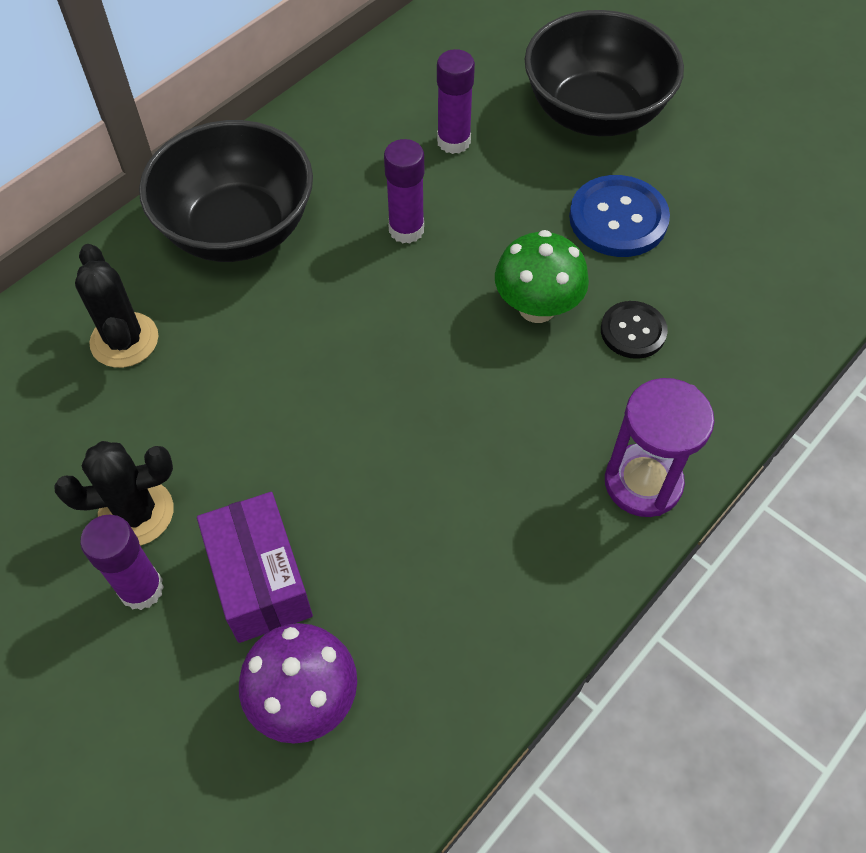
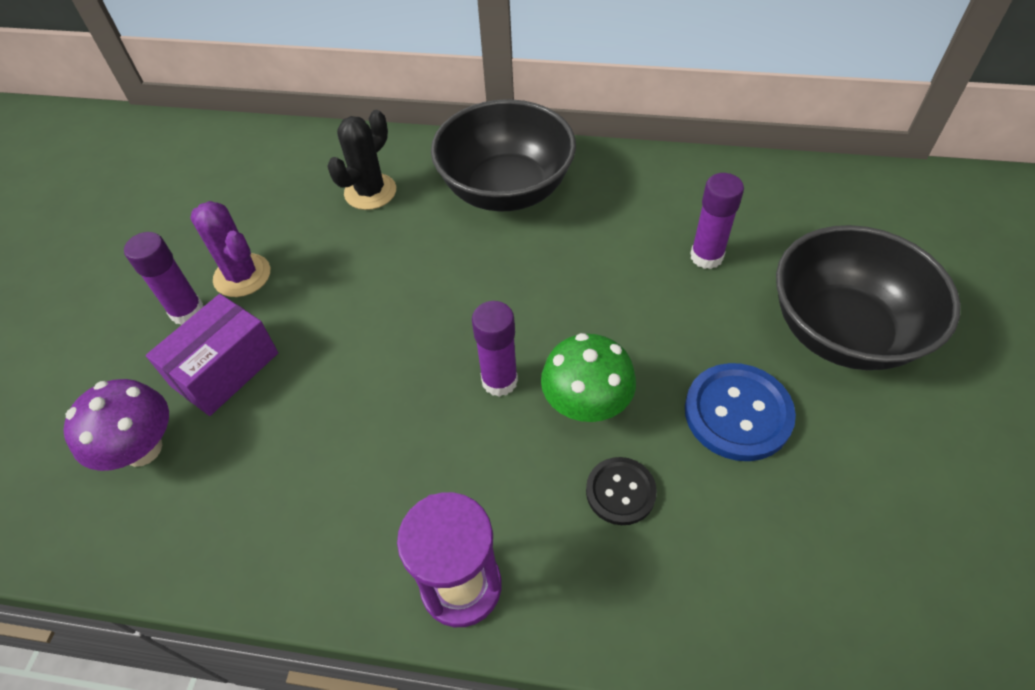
camera: 60 degrees right, 5 degrees down
black cactus [54,441,173,546] -> purple cactus [190,201,270,297]
purple glue stick [384,139,424,244] -> purple glue stick moved to [472,301,518,397]

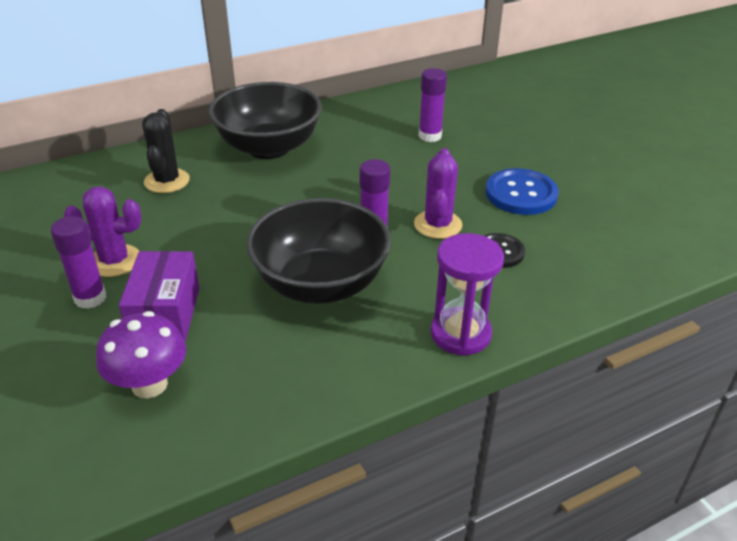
camera: 40 degrees left, 15 degrees down
green mushroom [541,333,636,422] -> purple cactus [414,148,462,239]
black bowl [776,225,961,370] -> black bowl moved to [246,198,391,304]

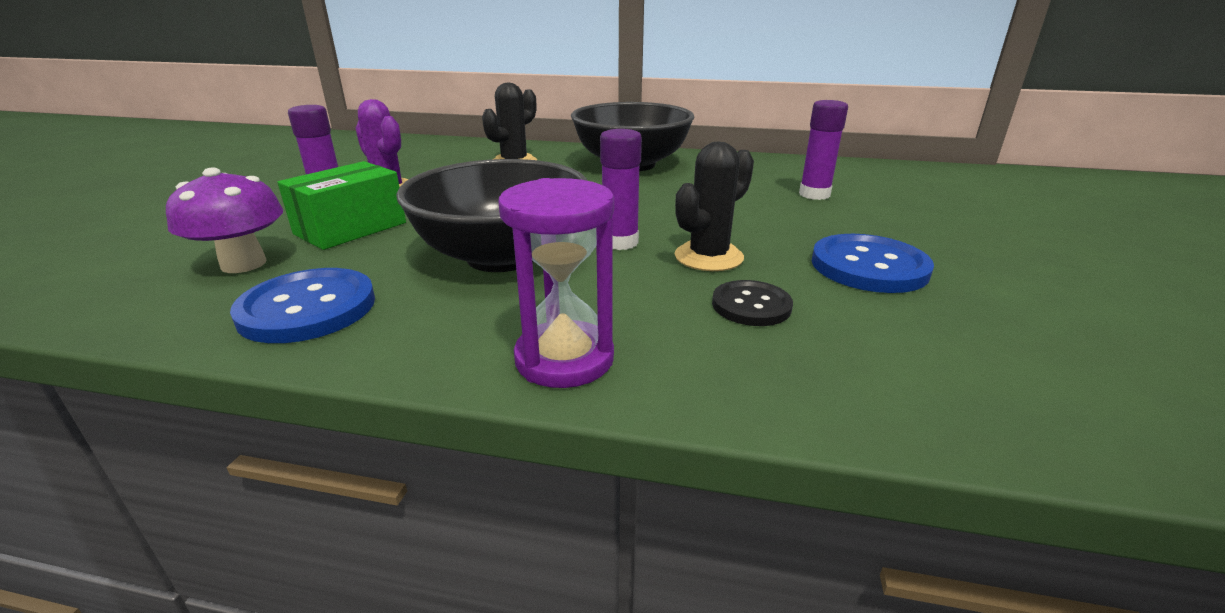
camera: 40 degrees right, 10 degrees down
purple box [119,251,199,342] -> green box [277,161,406,250]
purple cactus [414,148,462,239] -> black cactus [675,141,754,271]
none -> blue button [230,268,375,343]

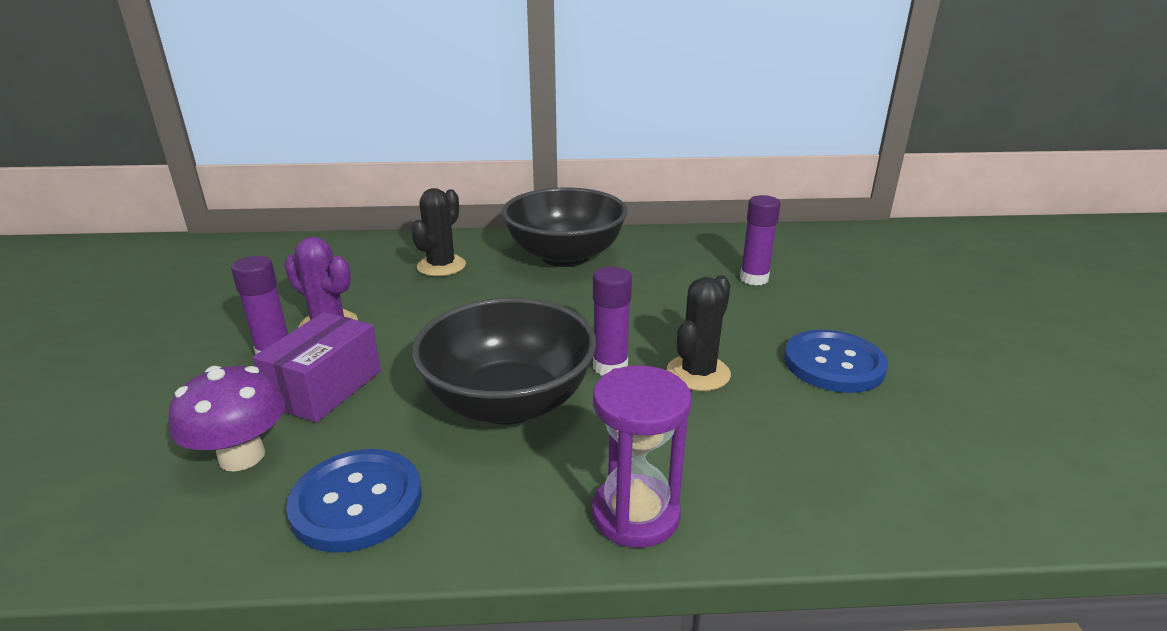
camera: 15 degrees left, 0 degrees up
green box [277,161,406,250] -> purple box [252,312,381,423]
black button [712,280,793,326] -> none

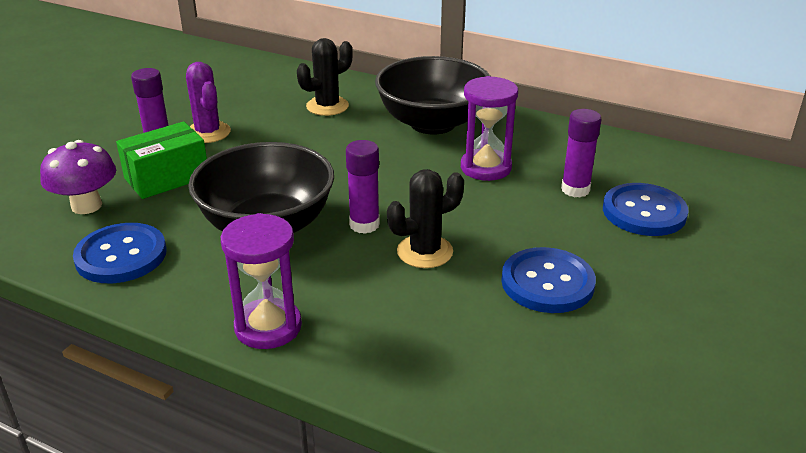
camera: 30 degrees right, 5 degrees up
purple box [252,312,381,423] -> green box [116,122,207,199]
none -> purple hourglass [461,76,518,181]
none -> blue button [603,183,689,236]

